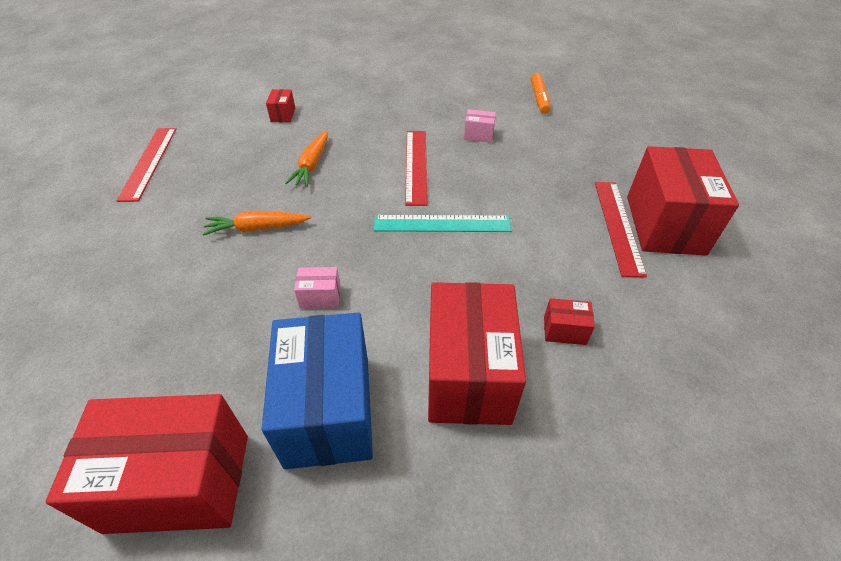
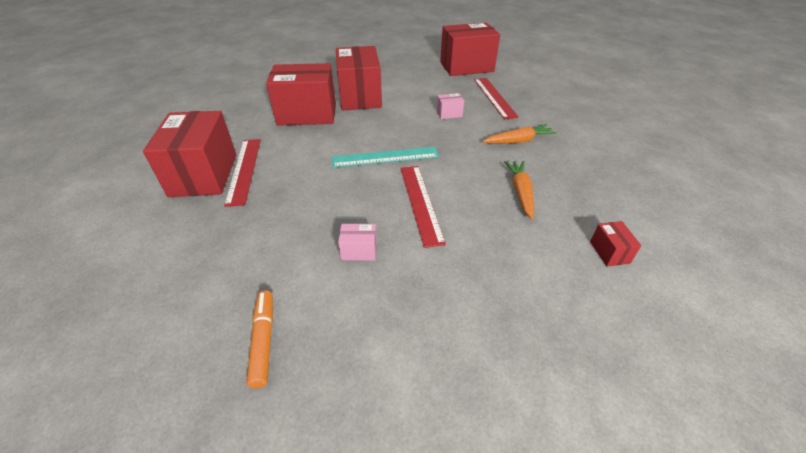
camera: 170 degrees right, 5 degrees down
red ruler [116,128,176,202] -> red ruler moved to [474,78,519,119]
blue box [262,312,373,469] -> none
red box [544,298,595,345] -> red box [266,63,336,126], size x2.44

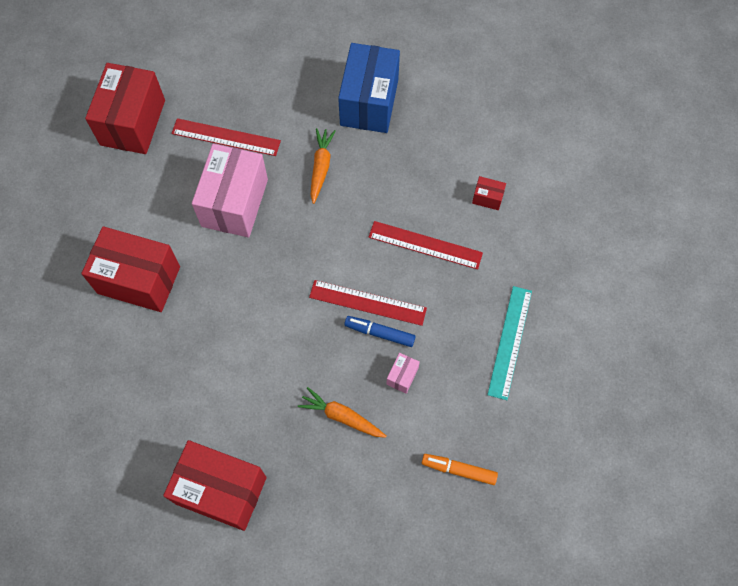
camera: 65 degrees left, 25 degrees up
red ruler [224,139,261,207] -> red ruler moved to [369,221,483,270]
red box [266,63,336,126] -> none
turquoise ruler [332,147,439,168] -> turquoise ruler moved to [487,286,532,400]
pink box [436,93,464,119] -> pink box [192,144,268,237], size x2.44
orange carrot [504,161,534,220] -> orange carrot moved to [298,387,387,438]
none -> blue box [338,43,400,133]
none -> blue marker [344,316,416,347]

